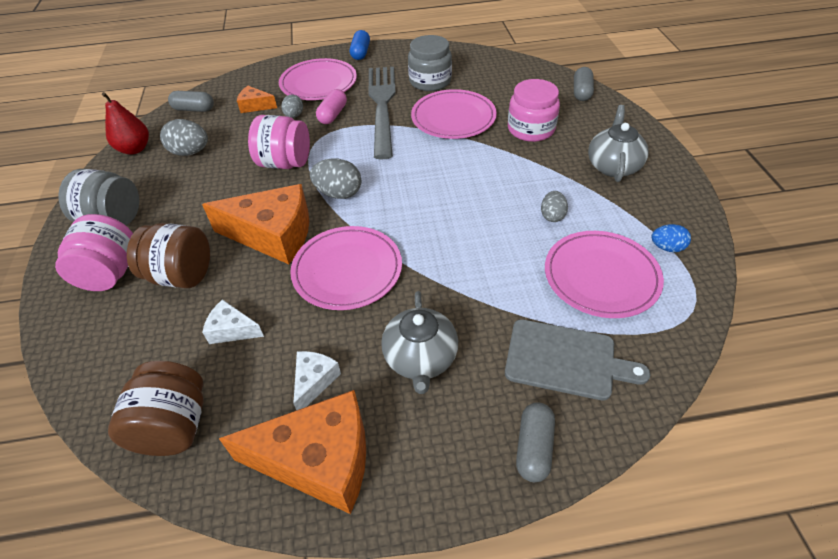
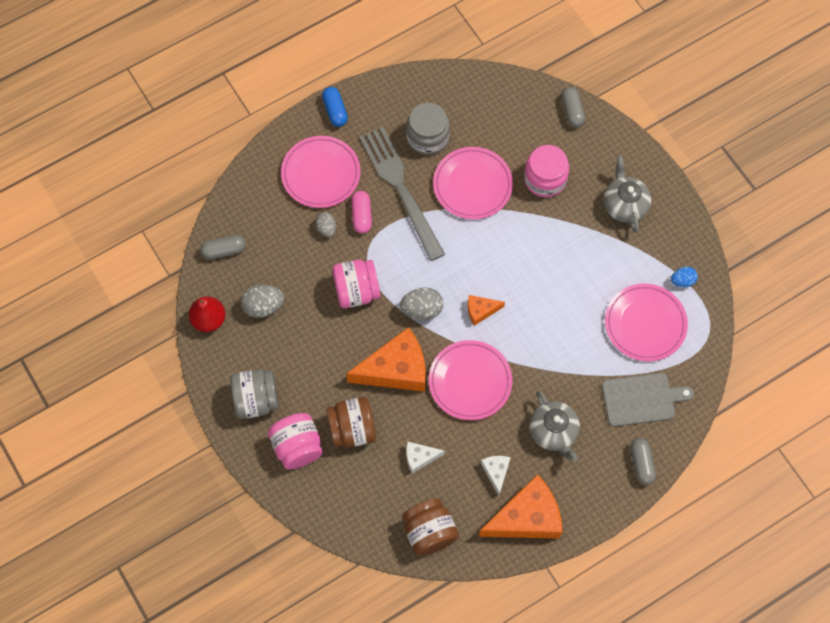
camera: 25 degrees left, 20 degrees up
orange cheese [237,86,277,113] -> orange cheese moved to [468,295,505,326]
grey egg [541,191,568,222] -> none

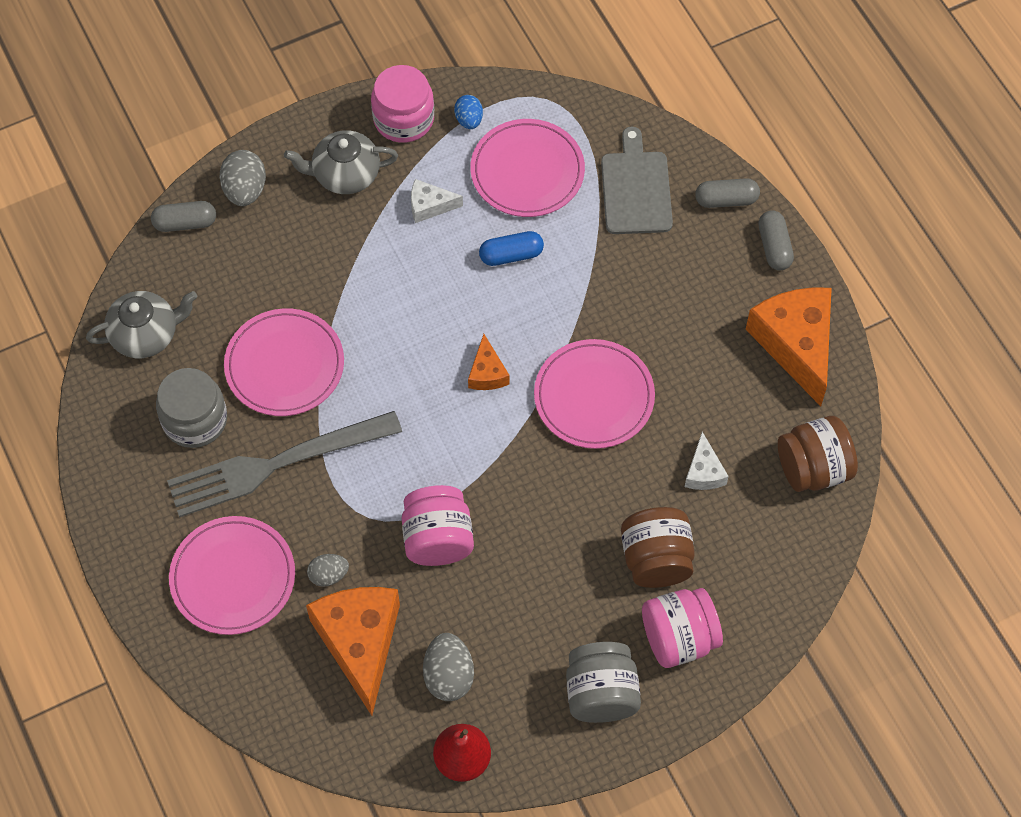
camera: 85 degrees left, 5 degrees down
grey capsule [200,235,246,260] -> grey capsule moved to [758,210,794,271]
blue capsule [322,87,348,127] -> blue capsule moved to [479,231,544,266]
orange cheese [346,327,426,392] -> orange cheese moved to [306,587,400,716]
pink capsule [351,191,372,233] -> none
grey egg [400,287,443,320] -> grey egg moved to [220,150,266,206]
white cheese [481,456,511,496] -> white cheese moved to [411,179,463,223]
pink jar [524,145,569,197] -> pink jar moved to [371,65,434,143]
grey teapot [529,391,580,461] -> grey teapot moved to [86,291,197,358]

